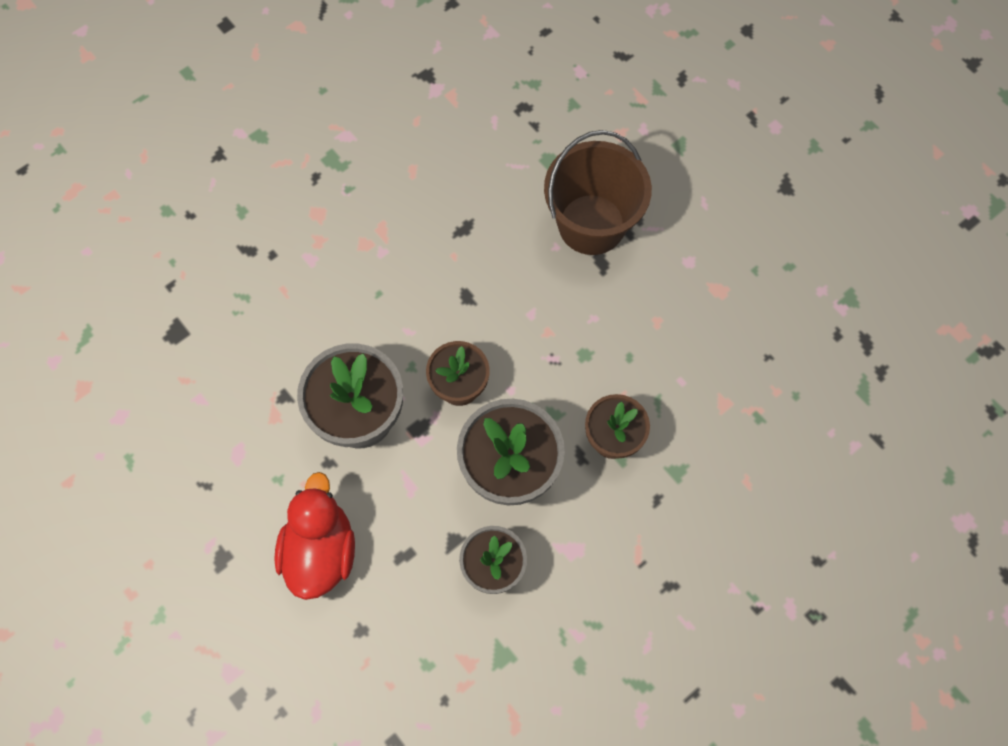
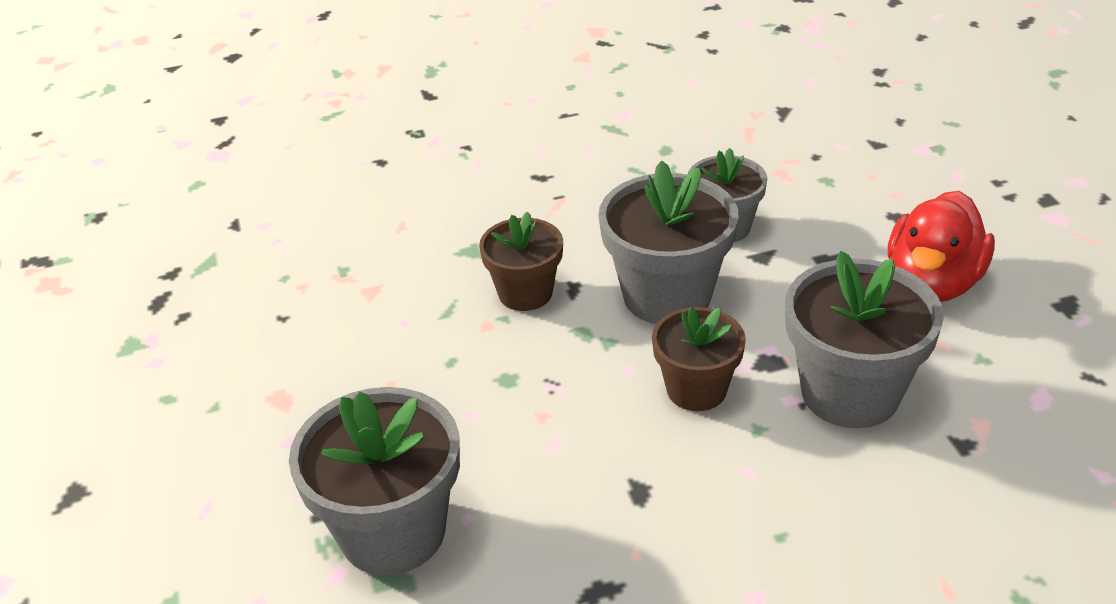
camera: 155 degrees left, 30 degrees down
brown bucket [544,130,652,255] -> grey flower pot [289,387,460,575]

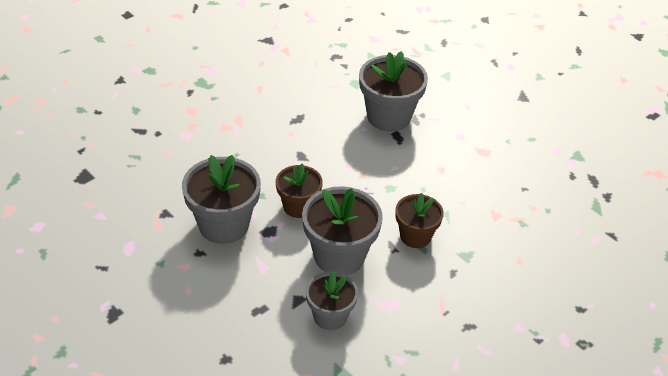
camera: 150 degrees right, 5 degrees up
red duck [888,191,995,302] -> none

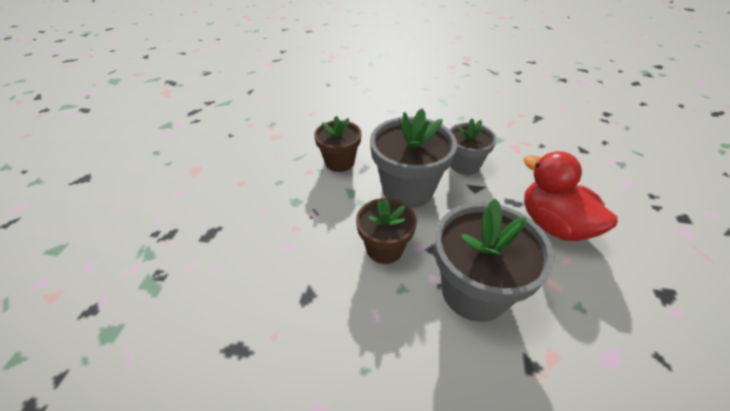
camera: 125 degrees left, 0 degrees up
grey flower pot [359,51,428,132] -> none
none -> red duck [524,151,618,241]

